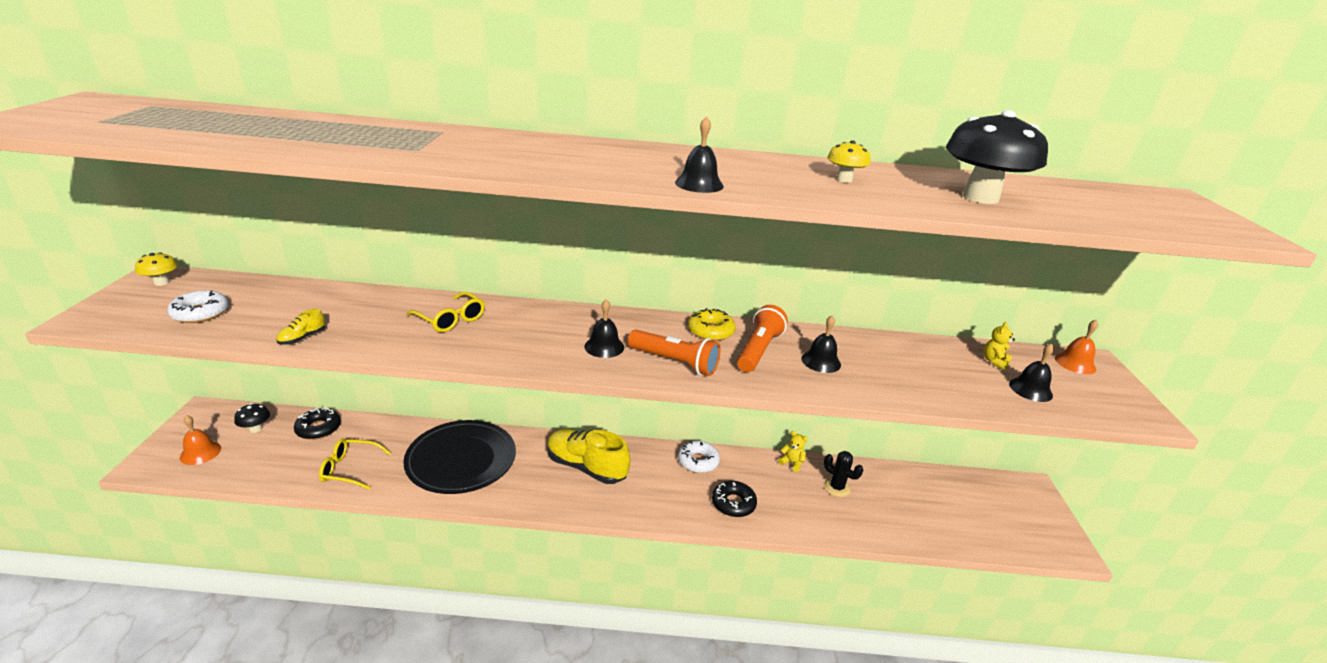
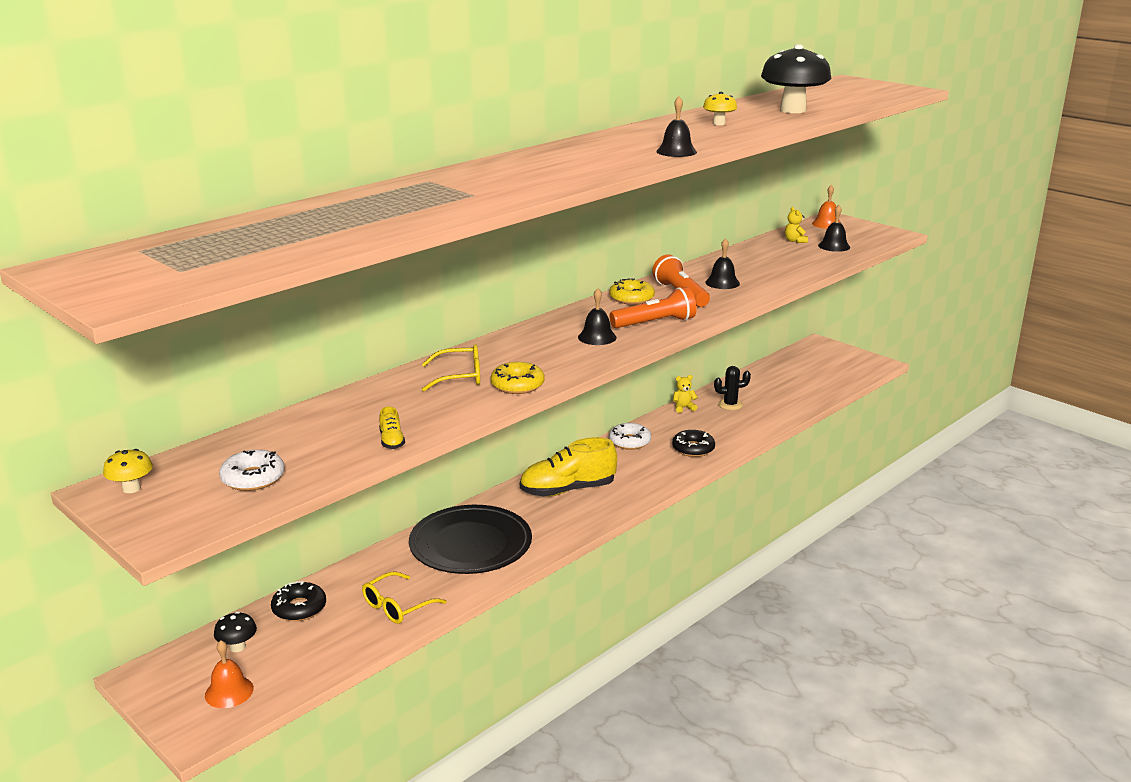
camera: 45 degrees left, 5 degrees down
none -> yellow donut [491,362,544,394]

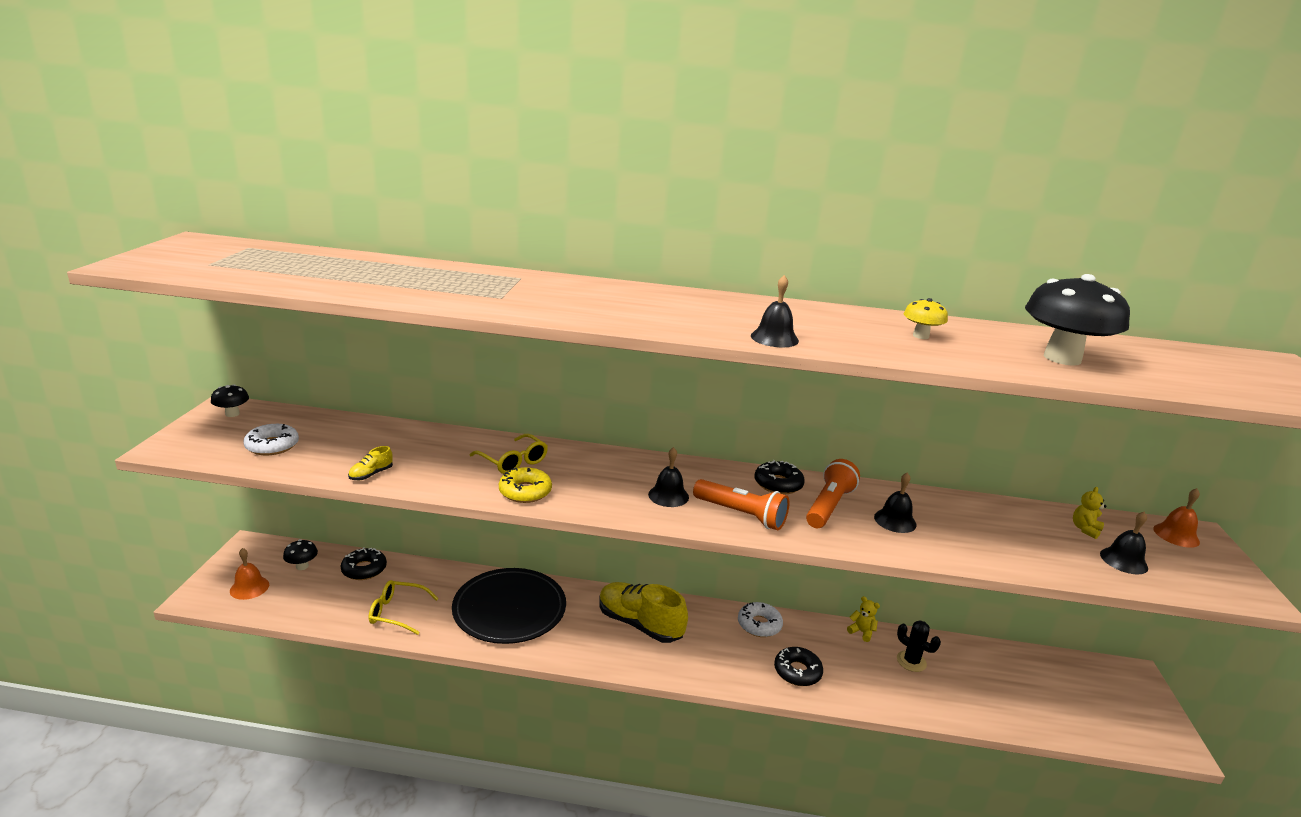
camera: 50 degrees right, 0 degrees up
yellow mushroom [103,449,153,493] -> black mushroom [211,384,249,417]
yellow donut [610,278,655,305] -> black donut [755,460,805,494]

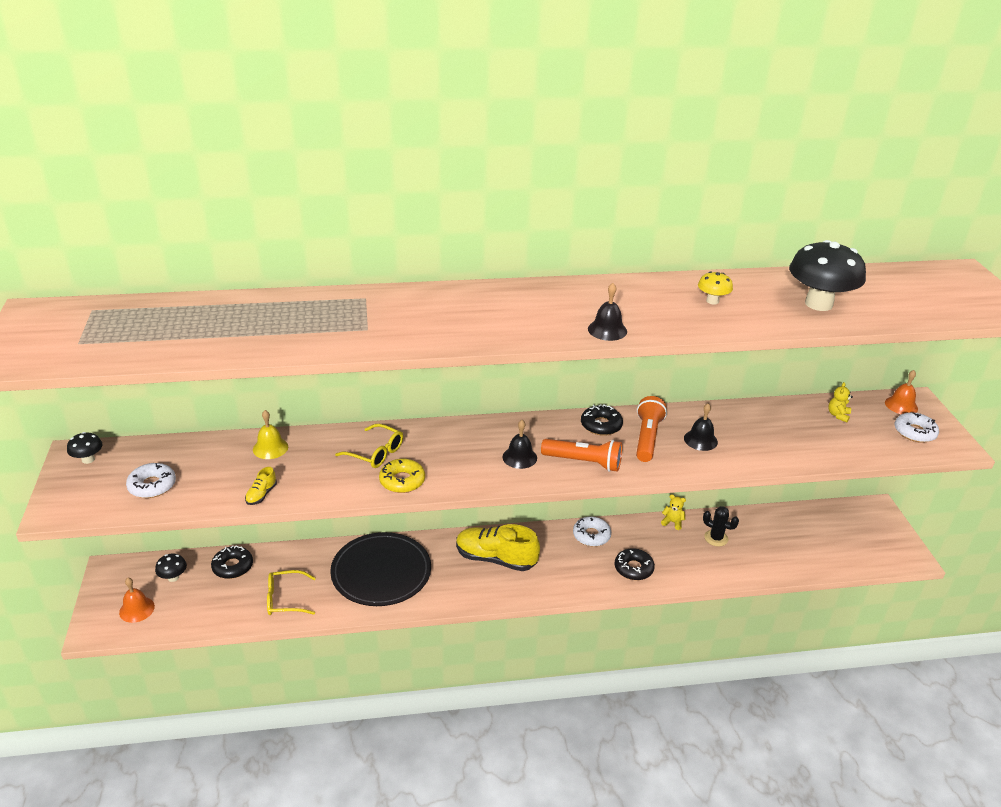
camera: 15 degrees left, 10 degrees up
black bell [1100,512,1148,574] -> none
none -> yellow bell [253,410,288,459]
none -> white donut [895,412,939,443]

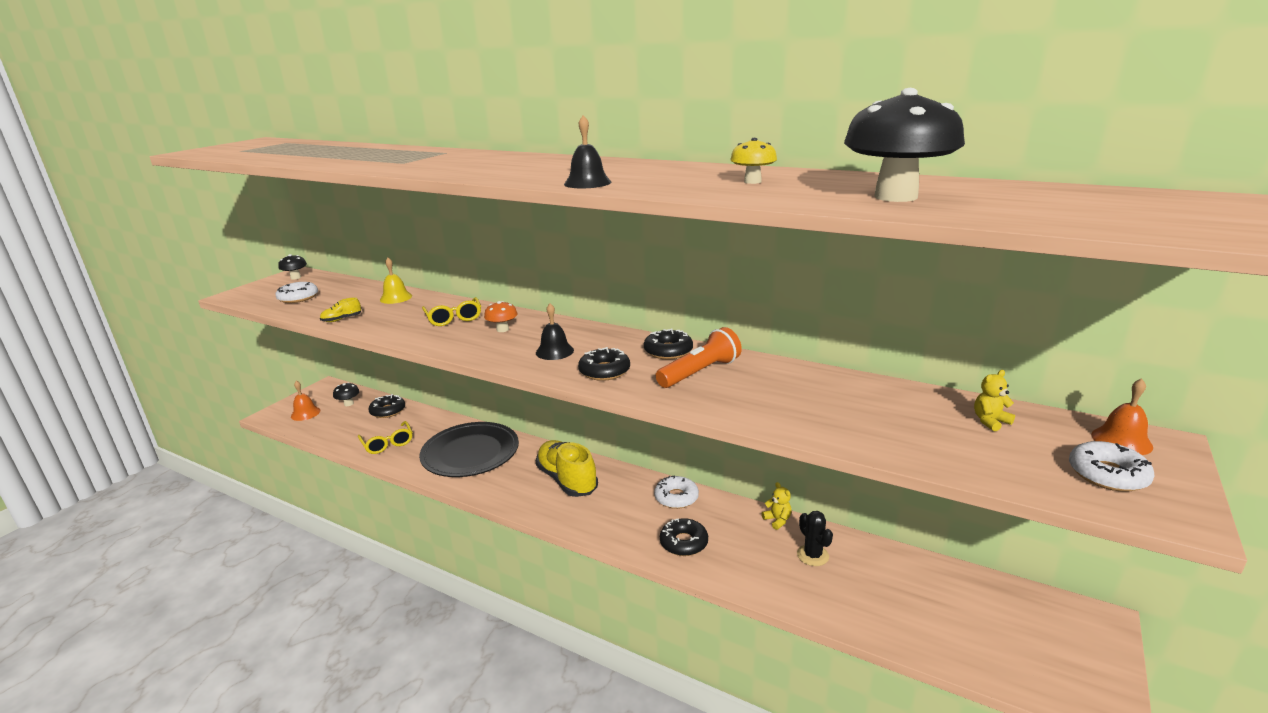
camera: 40 degrees right, 10 degrees down
yellow glasses [267,570,316,615] -> yellow glasses turned 150 degrees counterclockwise [358,421,412,454]
yellow donut [379,459,425,493] -> none
orange flashlight [541,439,622,472] -> black donut [578,347,630,381]
black bell [684,403,718,451] -> none
none -> orange mushroom [484,301,517,332]

